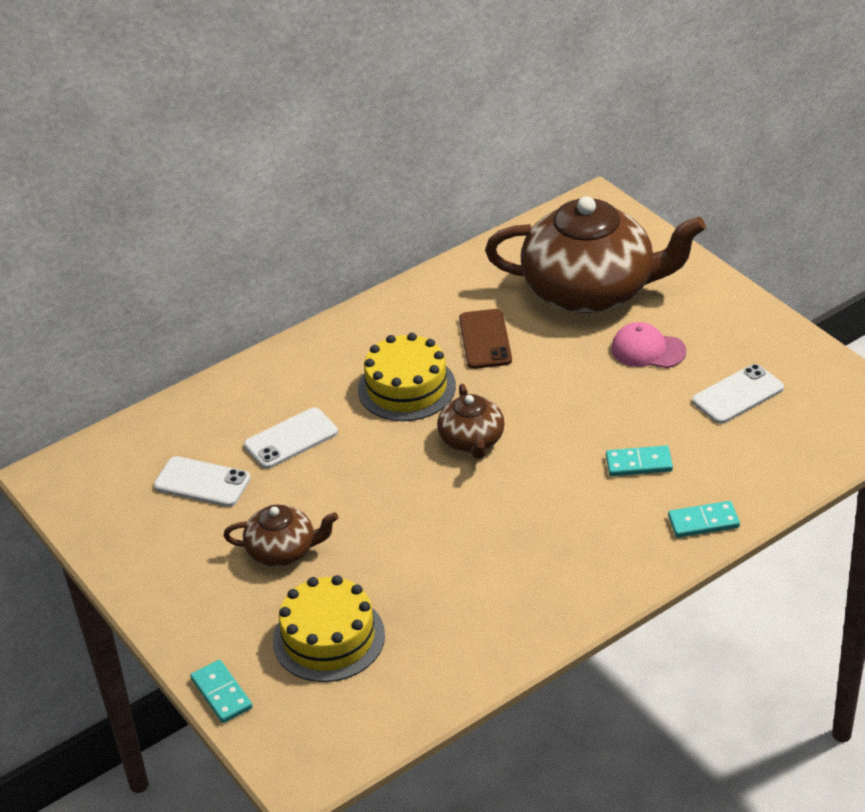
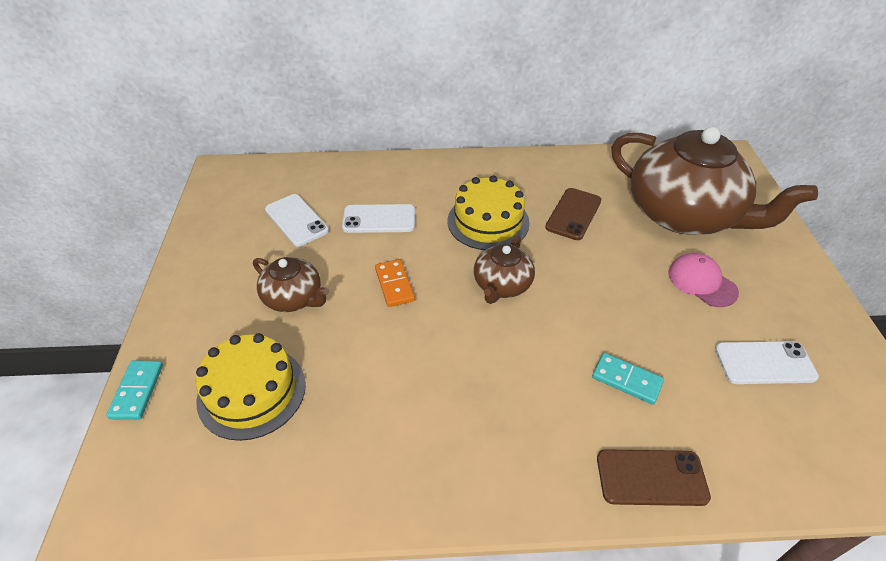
camera: 30 degrees right, 5 degrees up
turquoise domino [668,501,740,538] -> brown phone [597,449,711,506]
none -> orange domino [375,259,415,307]

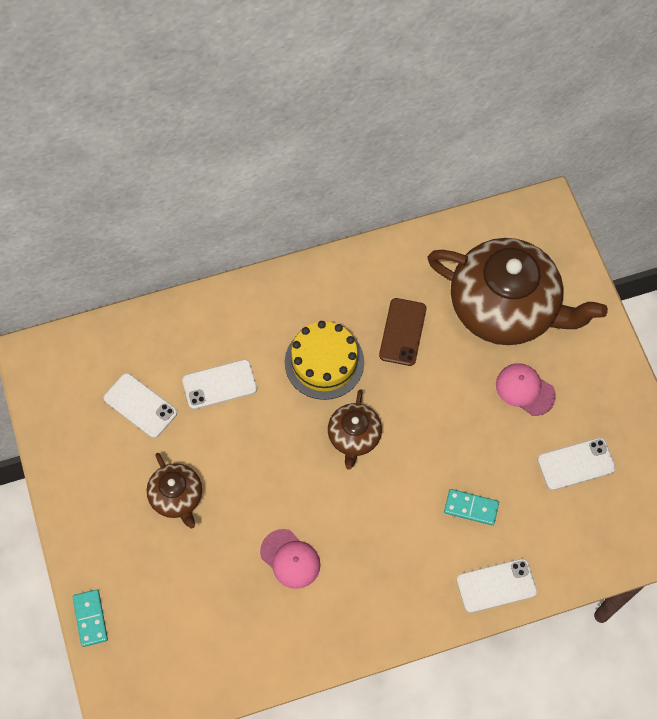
camera: 15 degrees left, 20 degrees up
yellow cake [196,333,306,441] -> none
brown teapot [253,257,329,312] -> brown teapot turned 45 degrees clockwise [147,453,202,529]
orange domino [375,259,415,307] -> none
brown phone [597,449,711,506] -> white phone [457,559,537,613]
none -> pink cap [260,529,320,589]

